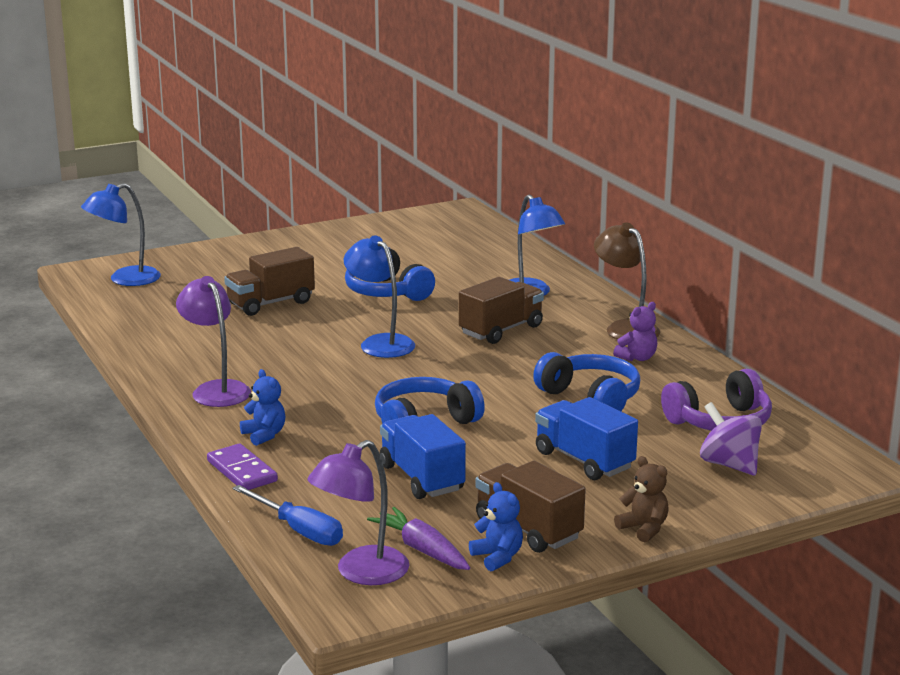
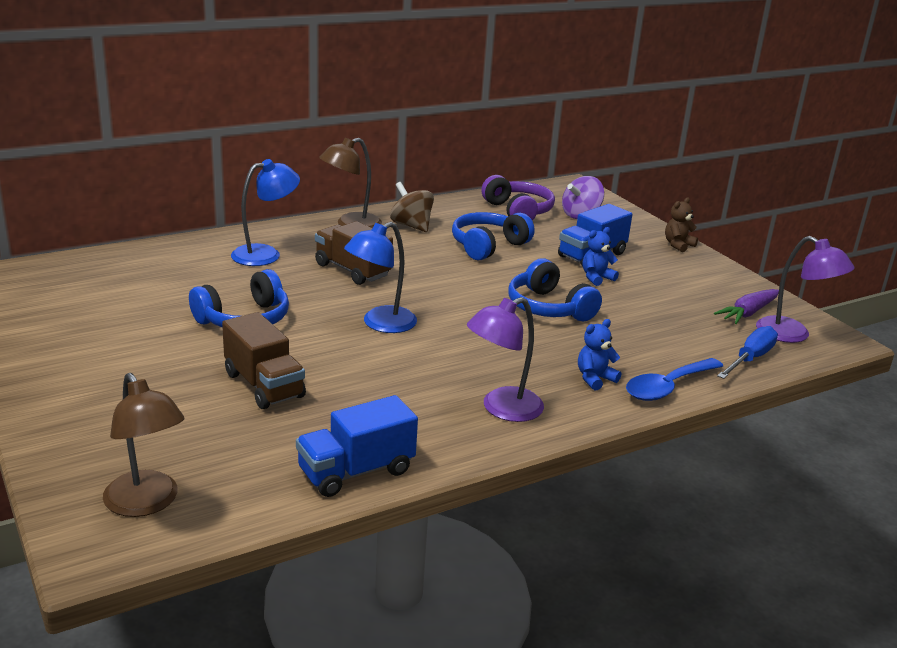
camera: 95 degrees left, 5 degrees up
blue lamp [81,183,161,286] -> brown lamp [103,373,184,517]
purple domino [207,444,278,490] -> blue spoon [626,358,723,401]
blue truck [379,414,466,499] -> blue truck moved to [296,395,418,497]
blue teddy bear [469,482,523,571] -> blue teddy bear moved to [583,227,619,286]
brown truck [475,461,586,553] -> none
purple teddy bear [613,302,657,361] -> brown spinning top [390,182,434,232]

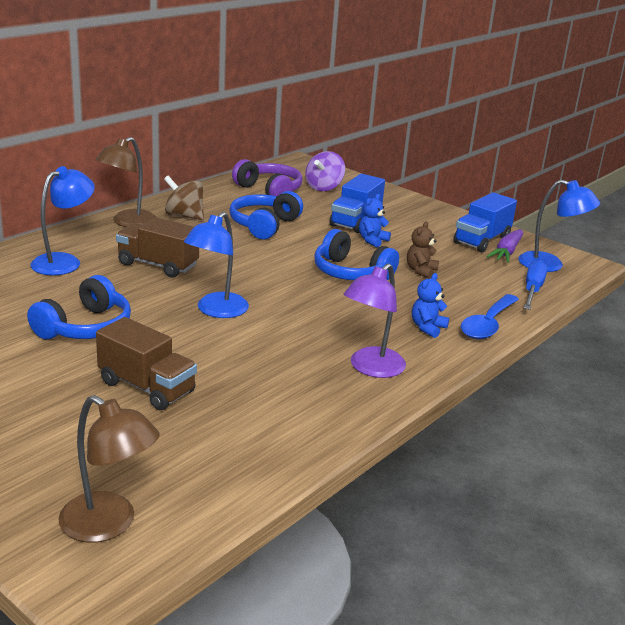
camera: 20 degrees left, 0 degrees up
blue truck [296,395,418,497] -> blue truck moved to [453,192,517,252]
brown teddy bear [665,197,698,252] -> brown teddy bear moved to [407,221,439,279]
purple lamp [756,236,855,343] -> blue lamp [518,180,600,272]

